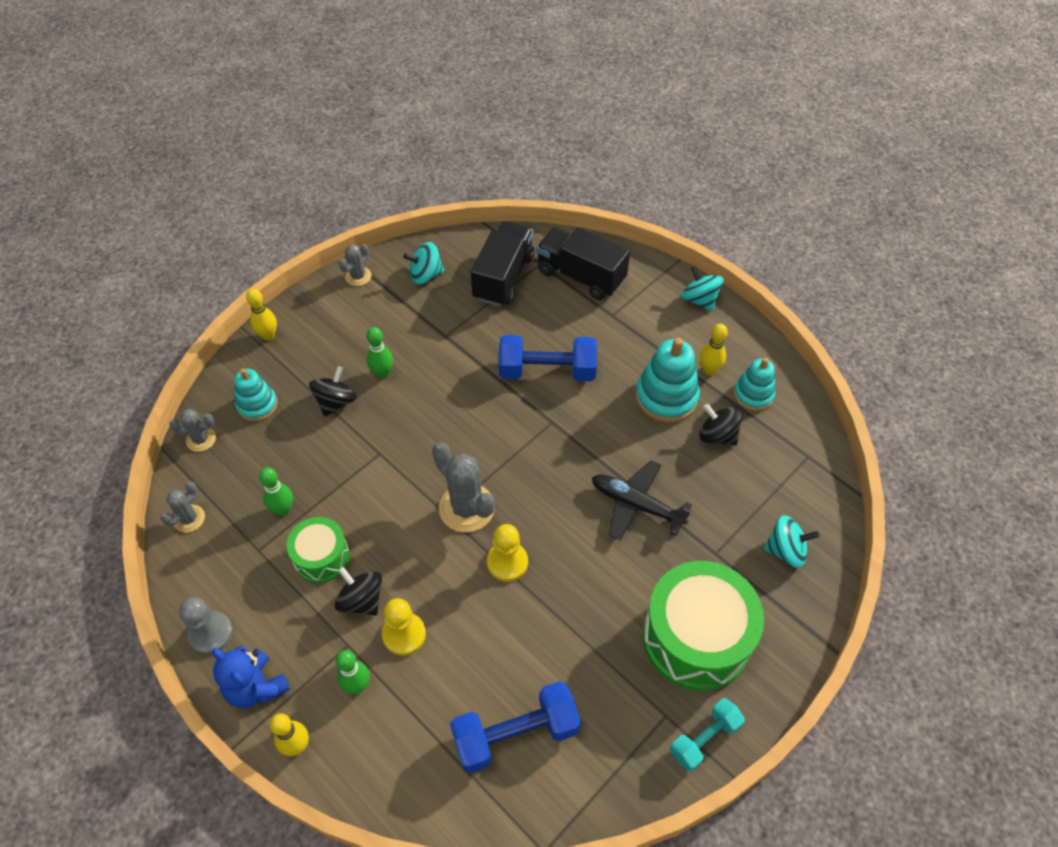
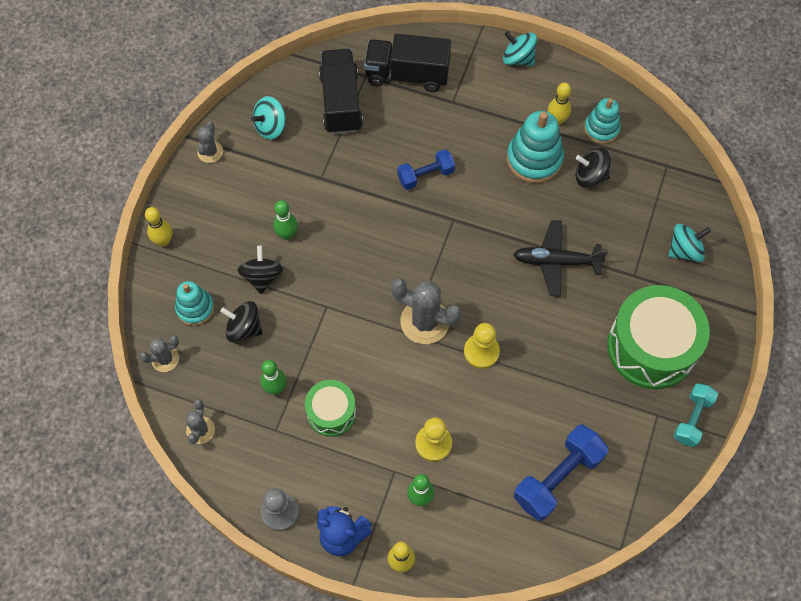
camera: 25 degrees left, 10 degrees up
black spinning top [335,567,382,616] -> black spinning top moved to [220,301,262,342]
blue dumbbell [499,335,597,381] -> blue dumbbell [397,149,455,190], size x0.62

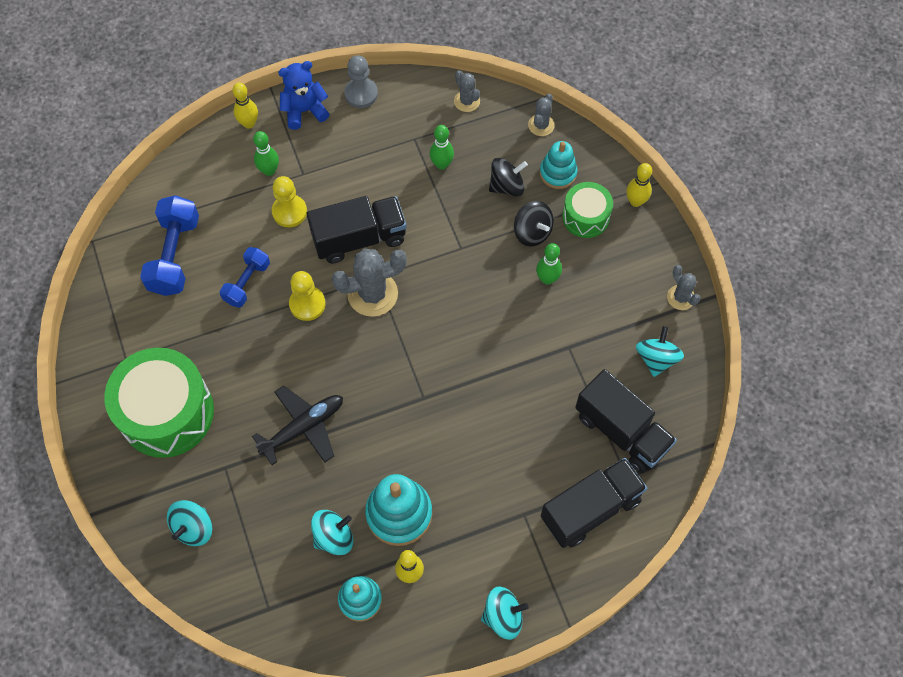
camera: 140 degrees right, 0 degrees up
green drum [305,380,356,437] -> green drum moved to [562,182,613,238]
blue dumbbell [397,149,455,190] -> blue dumbbell moved to [220,247,270,308]
black spinning top [576,148,611,188] -> turquoise spinning top [311,510,353,555]
turquoise dumbbell [673,383,718,447] -> none
none -> black truck [307,196,407,263]

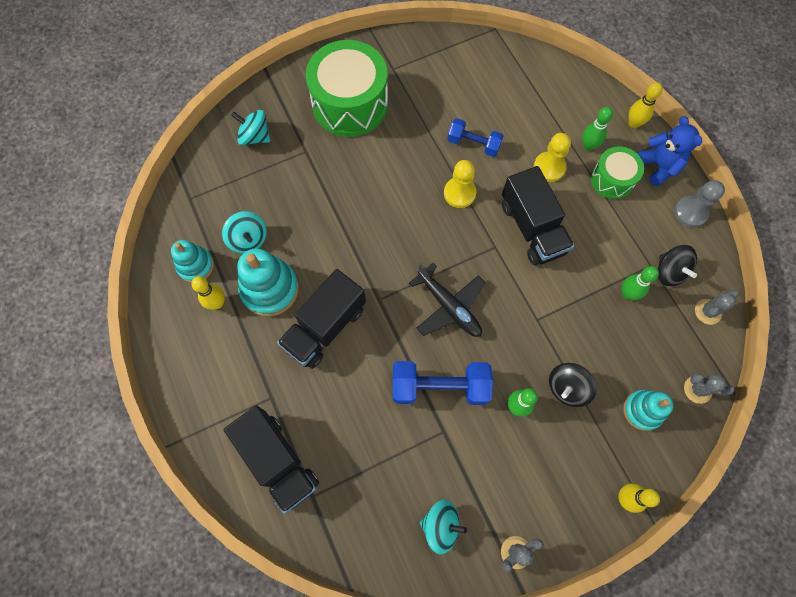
camera: 85 degrees right, 5 degrees up
blue dumbbell [140,195,199,296] -> blue dumbbell moved to [393,361,493,405]
black plane [252,386,343,465] -> black plane moved to [409,262,485,337]
grey cactus [332,249,407,317] -> none
turquoise spinning top [481,586,529,640] -> none
black spinning top [489,158,528,197] -> black spinning top moved to [658,245,697,286]
green drum [562,182,613,238] -> green drum moved to [591,147,644,199]
black truck [575,369,677,473] -> black truck moved to [277,269,366,369]

